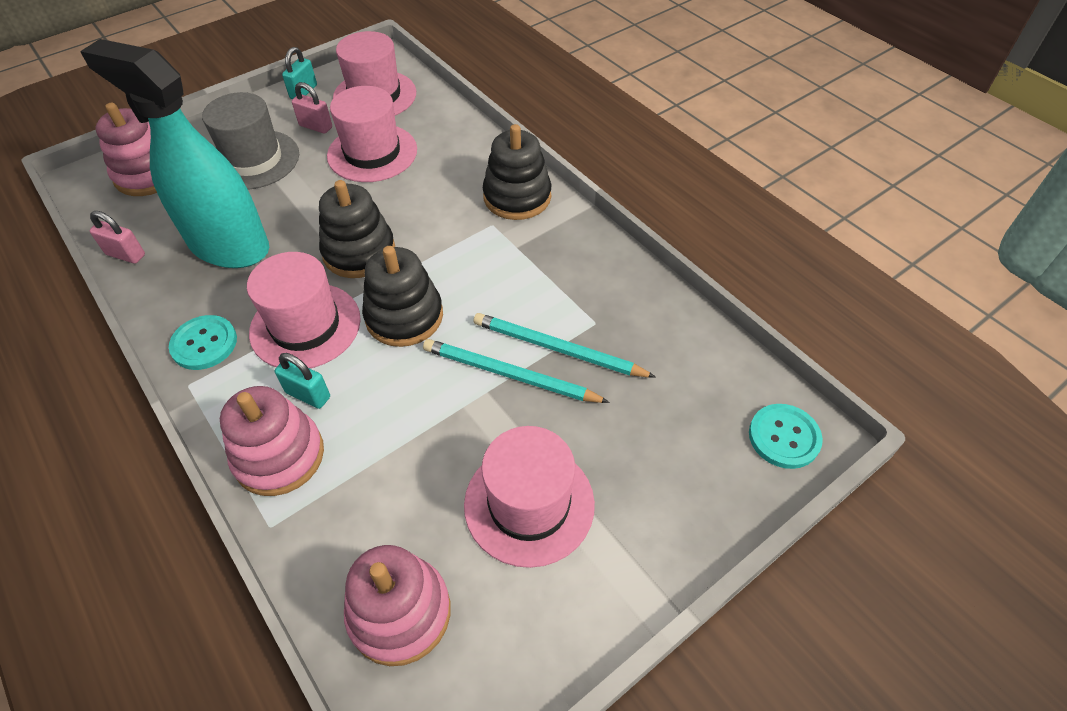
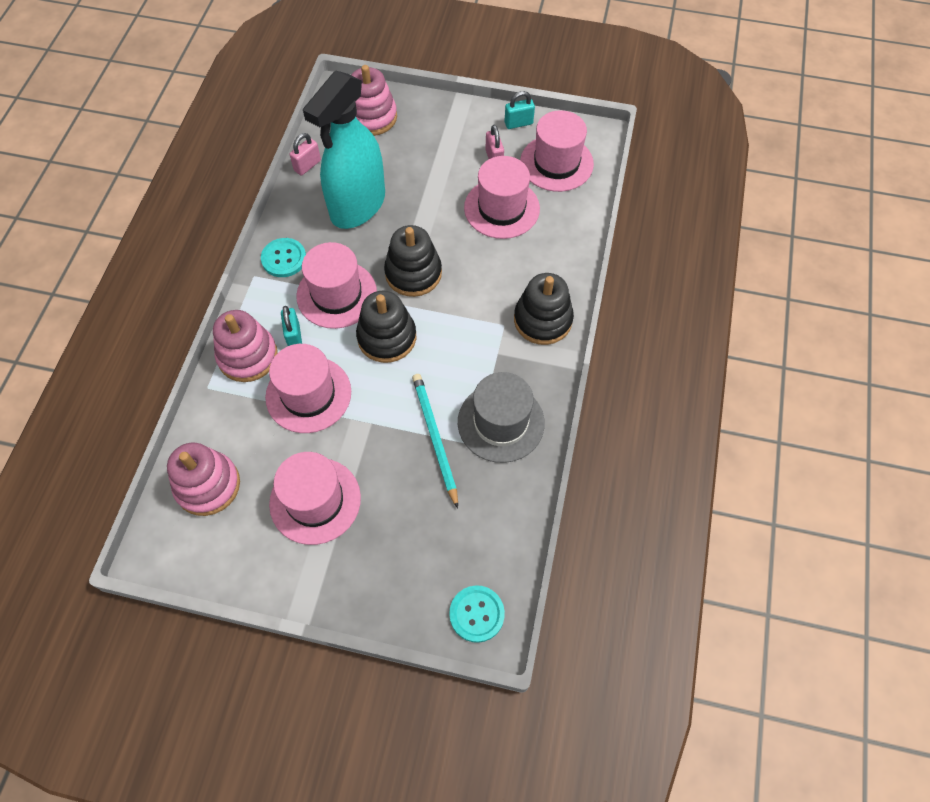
camera: 50 degrees right, 10 degrees up
turquoise spray bottle [80,39,269,268] -> turquoise spray bottle turned 135 degrees counterclockwise [303,71,385,229]
pink padlock [89,211,145,264] -> pink padlock turned 60 degrees clockwise [290,133,321,176]
grey hat [202,92,299,190] -> grey hat moved to [458,372,545,463]
turquoise pencil [423,339,610,403] -> none
none -> pink hat [265,344,351,433]

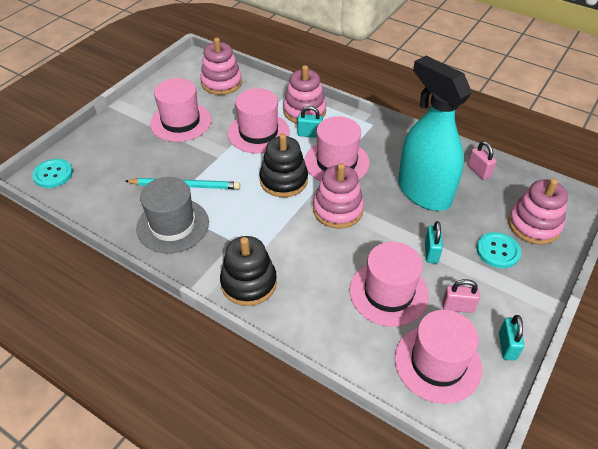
camera: 110 degrees right, 15 degrees down
turquoise button [261,238,306,277] -> turquoise button moved to [477,232,521,268]
black stacking toy [384,225,442,297] -> pink stacking toy [313,163,364,229]
none -> turquoise padlock [425,221,443,263]

